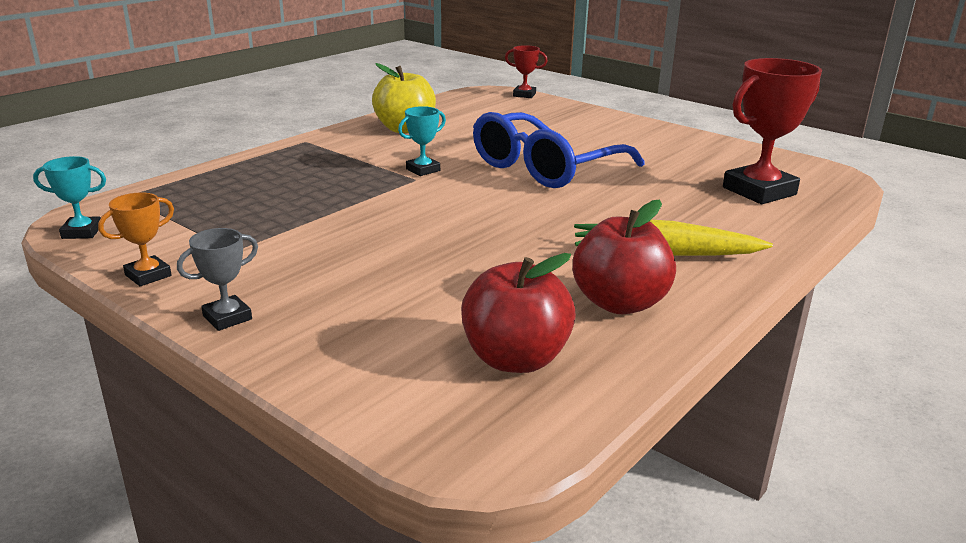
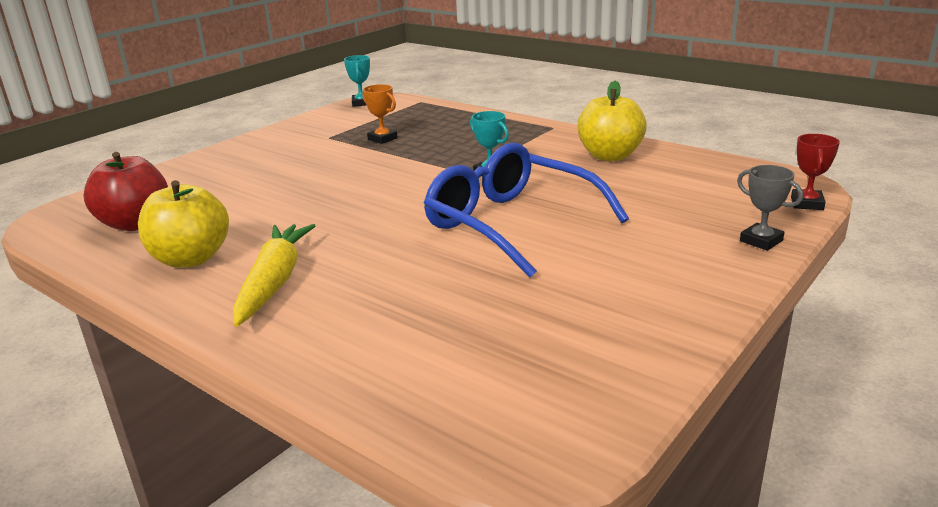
camera: 90 degrees right, 0 degrees up
orange trophy [98,193,174,286] -> orange trophy moved to [362,84,398,144]
grey trophy [177,228,258,331] -> grey trophy moved to [737,165,803,251]
red apple [573,200,676,314] -> yellow apple [138,180,229,268]
red trophy [723,58,822,204] -> none

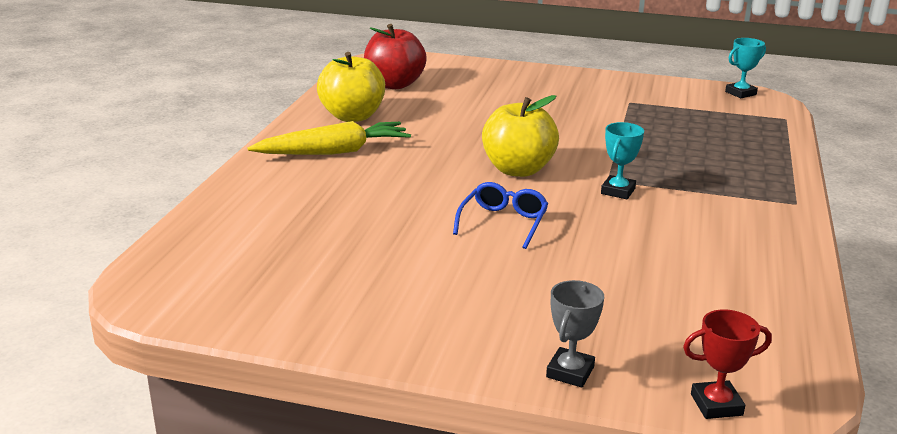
camera: 65 degrees right, 0 degrees up
orange trophy [362,84,398,144] -> none
blue glasses [424,143,629,278] -> blue glasses [453,182,548,249], size x0.48
yellow apple [577,81,647,161] -> yellow apple moved to [482,95,559,177]

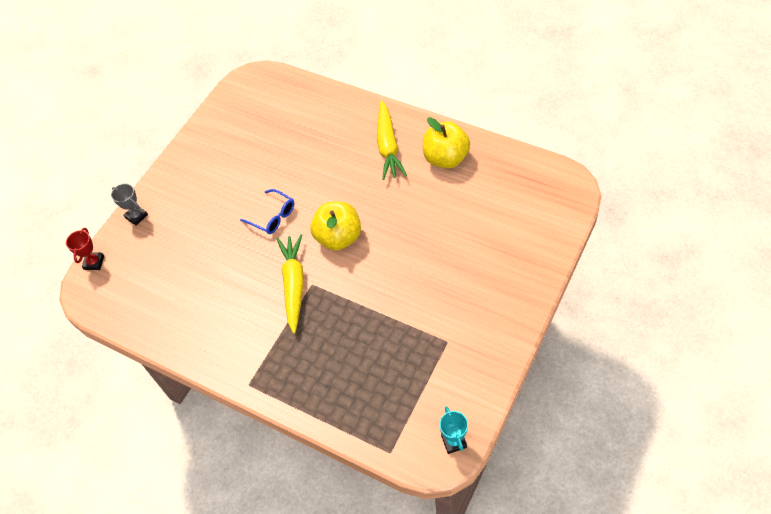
camera: 110 degrees right, 30 degrees up
red apple [364,24,427,89] -> none
turquoise trophy [601,122,644,199] -> yellow carrot [277,234,304,334]

